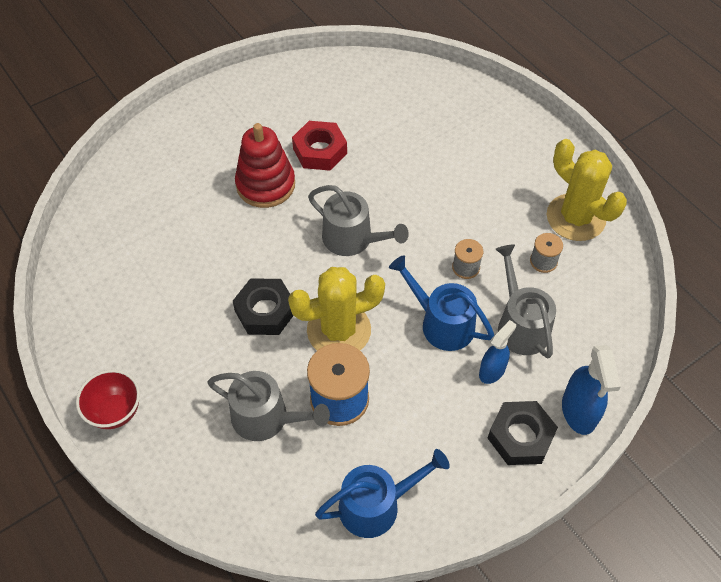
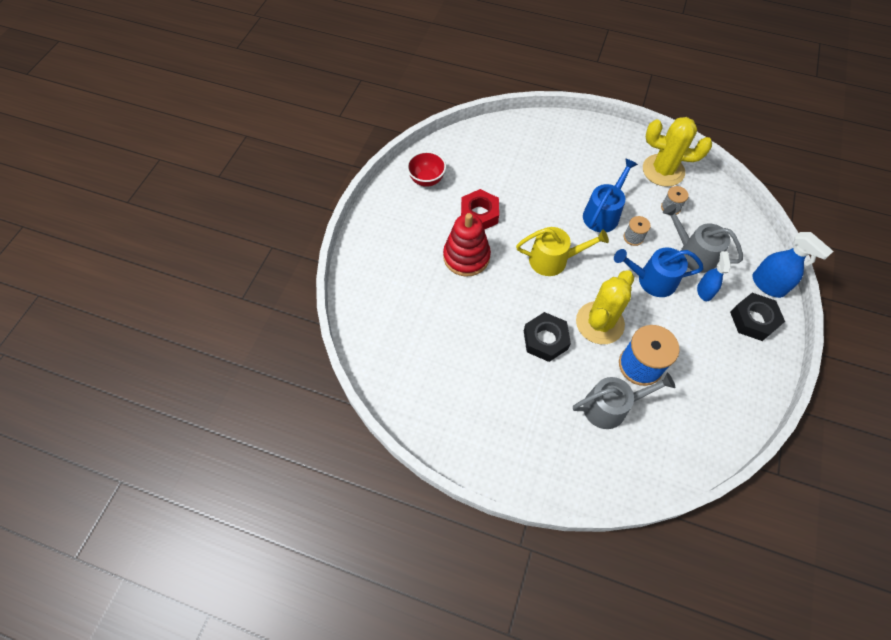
camera: 35 degrees left, 5 degrees up
red bowl [76,369,140,429] -> red bowl moved to [407,151,446,187]
grey watering can [308,185,409,256] -> yellow watering can [516,227,609,276]
blue watering can [315,449,450,538] -> blue watering can moved to [583,158,638,233]

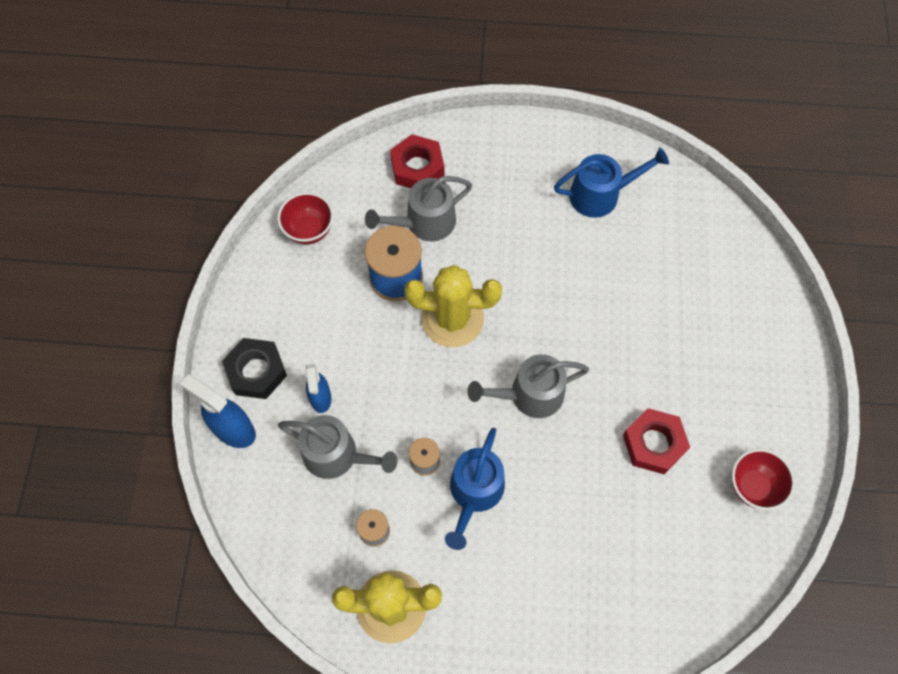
camera: 165 degrees right, 5 degrees up
red stacking toy [443,213,491,277] -> none
yellow watering can [516,227,609,276] -> grey watering can [467,354,589,418]
black nut [524,312,571,362] -> none
yellow cactus [576,270,634,344] -> yellow cactus turned 75 degrees clockwise [404,265,502,347]
blue watering can [614,247,704,297] -> blue watering can moved to [554,148,669,218]
none -> red bowl [277,192,333,244]
none -> red nut [390,134,445,188]

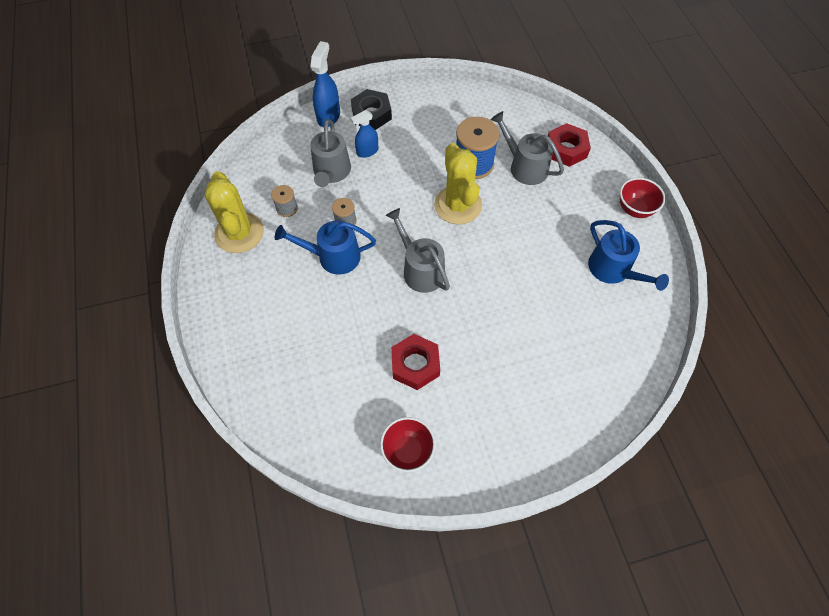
camera: 70 degrees right, 5 degrees down
red bowl [277,192,333,244] -> red bowl moved to [620,178,665,218]

